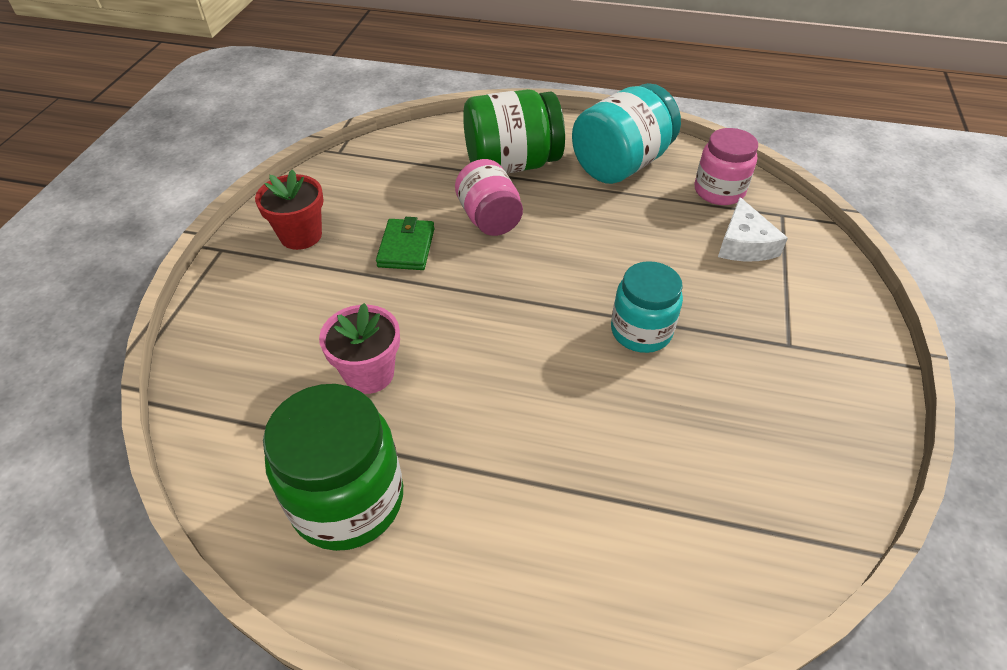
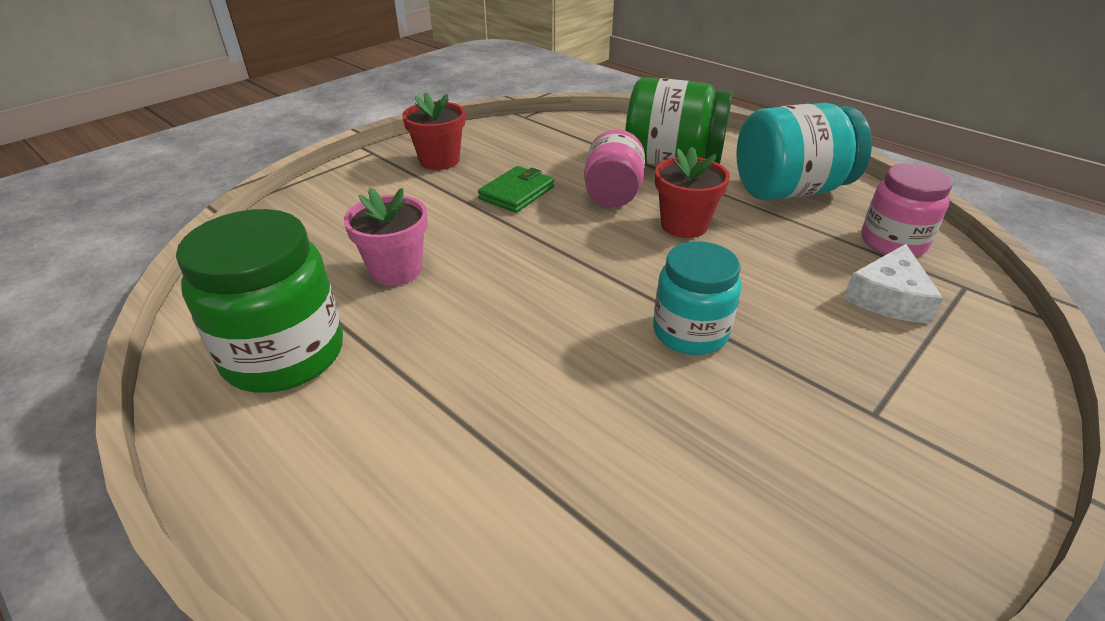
camera: 30 degrees right, 10 degrees down
none -> red flower pot [655,147,730,238]

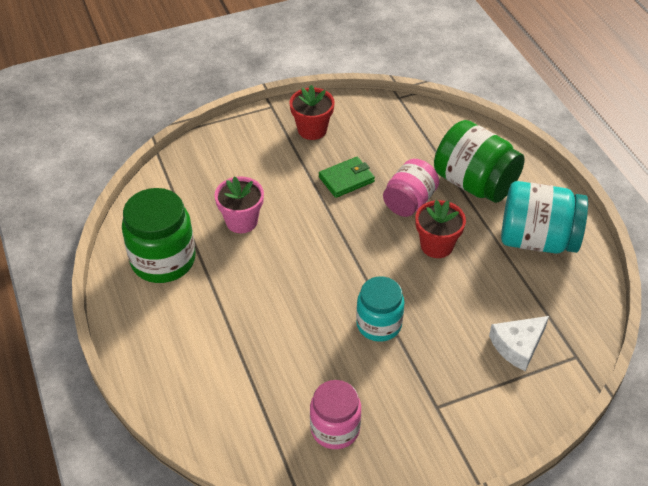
camera: 25 degrees right, 10 degrees up
pink jar [861,163,953,257] -> pink jar moved to [310,380,361,449]

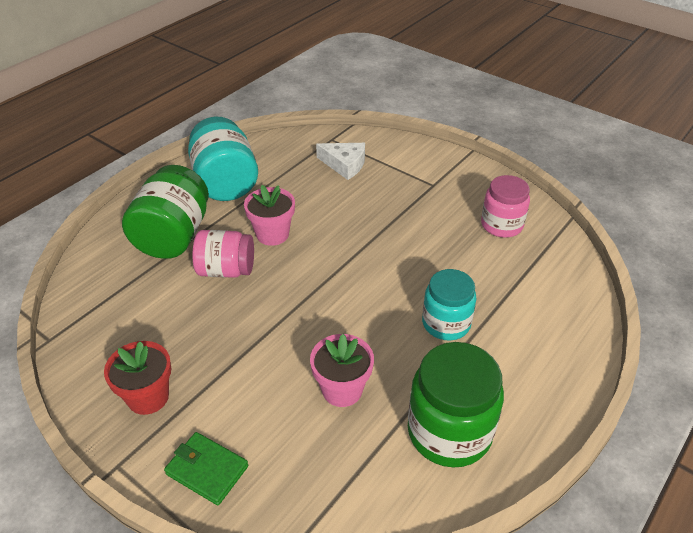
camera: 120 degrees left, 5 degrees down
green wallet [319,157,375,198] -> green wallet moved to [164,432,249,505]
turquoise jar [356,277,405,342] -> turquoise jar moved to [422,269,476,340]
red flower pot [415,200,466,258] -> pink flower pot [244,185,295,246]

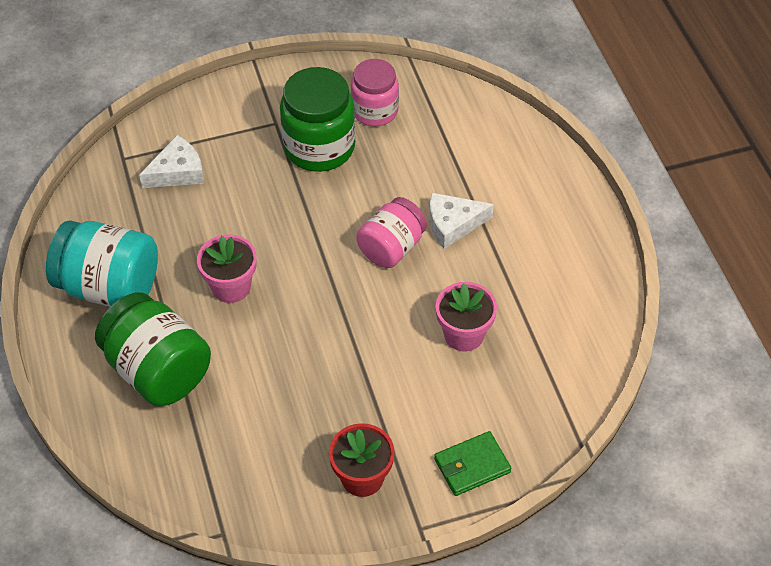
camera: 55 degrees left, 10 degrees up
pink jar [192,230,254,278] -> pink jar moved to [356,197,427,268]
green jar [408,342,504,468] -> green jar moved to [280,67,356,172]
turquoise jar [422,269,476,340] -> white cheese [429,193,494,249]

